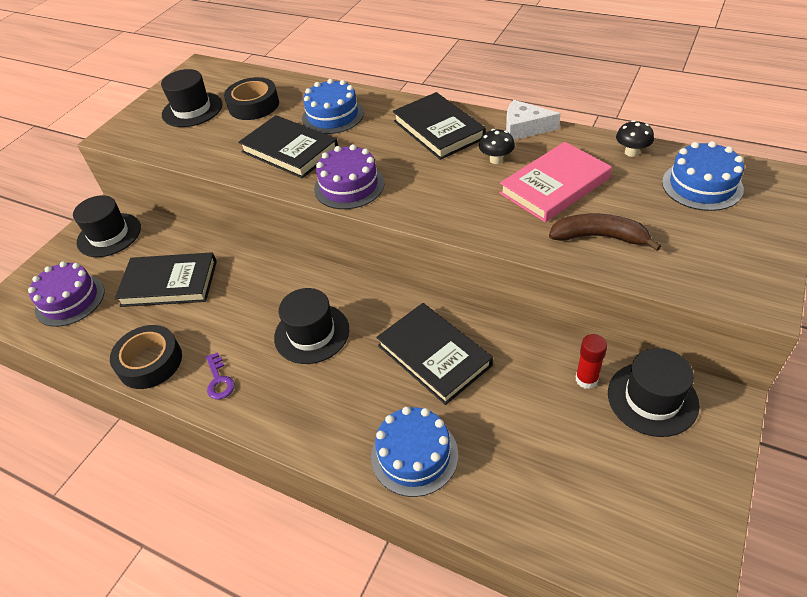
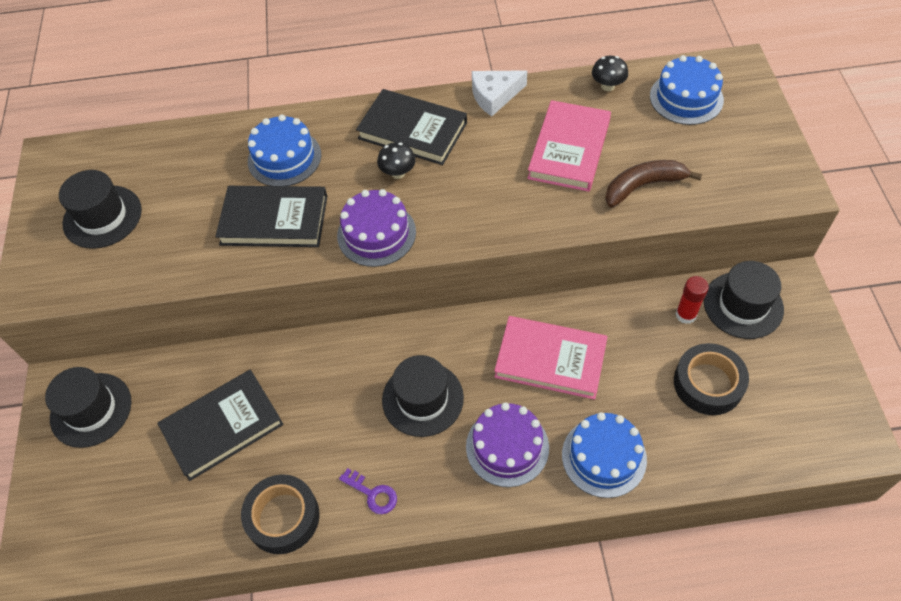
camera: 35 degrees left, 10 degrees up
purple cake [28,261,104,327] -> purple cake moved to [466,403,549,487]
black tape [224,77,279,120] -> black tape moved to [674,343,749,415]
black book [376,303,493,405] -> pink book [494,316,608,399]
black mushroom [479,129,515,164] -> black mushroom moved to [377,142,416,179]

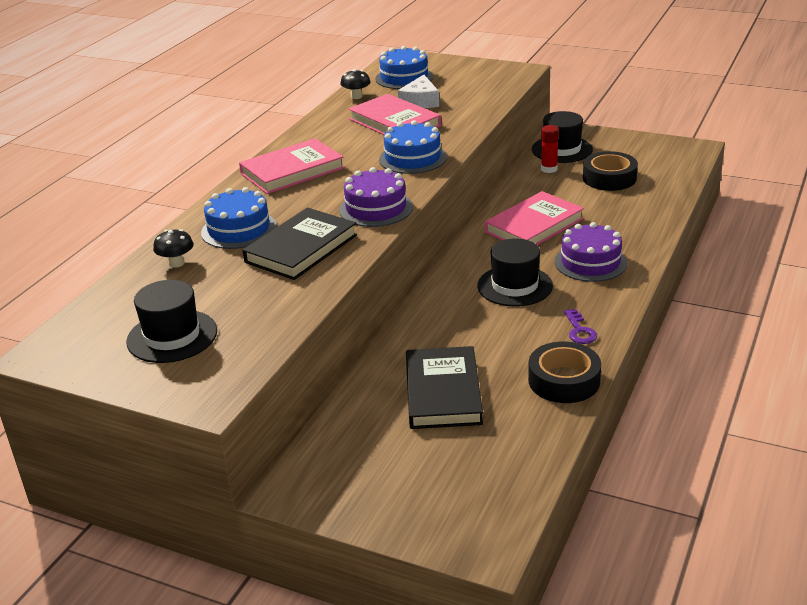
camera: 60 degrees left, 25 degrees down
black hat [45,367,132,448] -> none
purple key [339,468,397,514] -> purple key turned 105 degrees clockwise [564,309,597,344]
black book [356,89,467,165] -> pink book [239,138,344,194]
black mushroom [377,142,416,179] -> black mushroom moved to [153,229,194,268]
white cheese [472,70,527,116] -> white cheese moved to [398,75,439,108]
blue cake [562,412,647,498] -> blue cake moved to [379,120,447,174]
brown banana [605,160,702,208] -> none

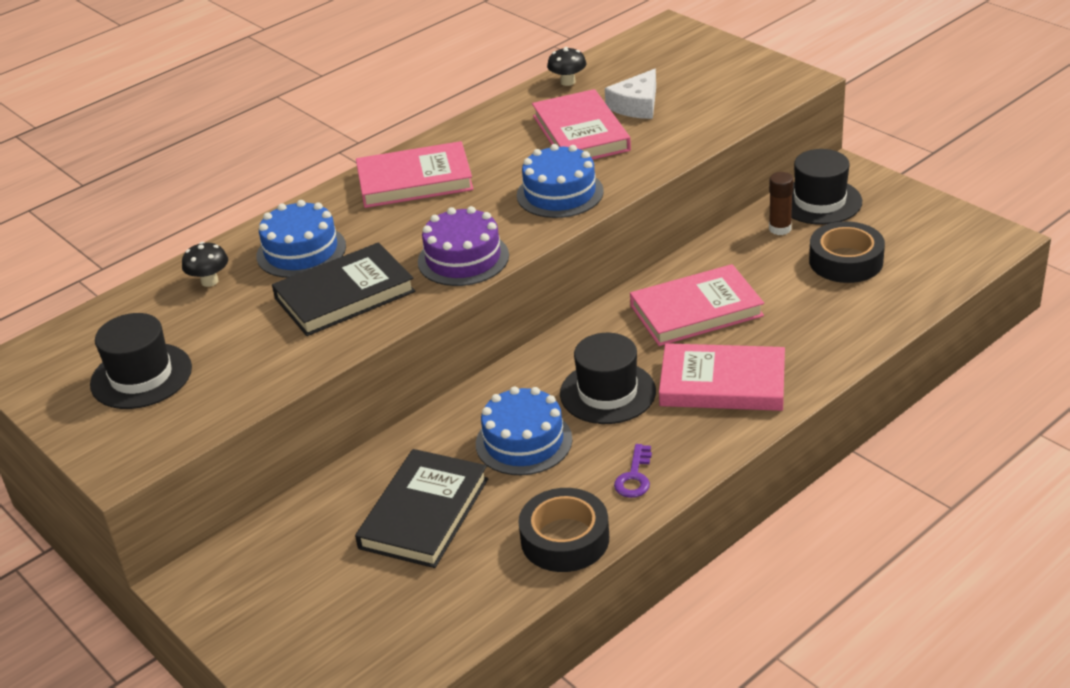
camera: 25 degrees right, 5 degrees up
blue cake [375,46,433,89] -> blue cake moved to [476,386,572,475]
red glue stick [541,125,559,173] -> brown glue stick [769,172,794,235]
purple cake [555,222,627,282] -> pink book [659,343,785,411]

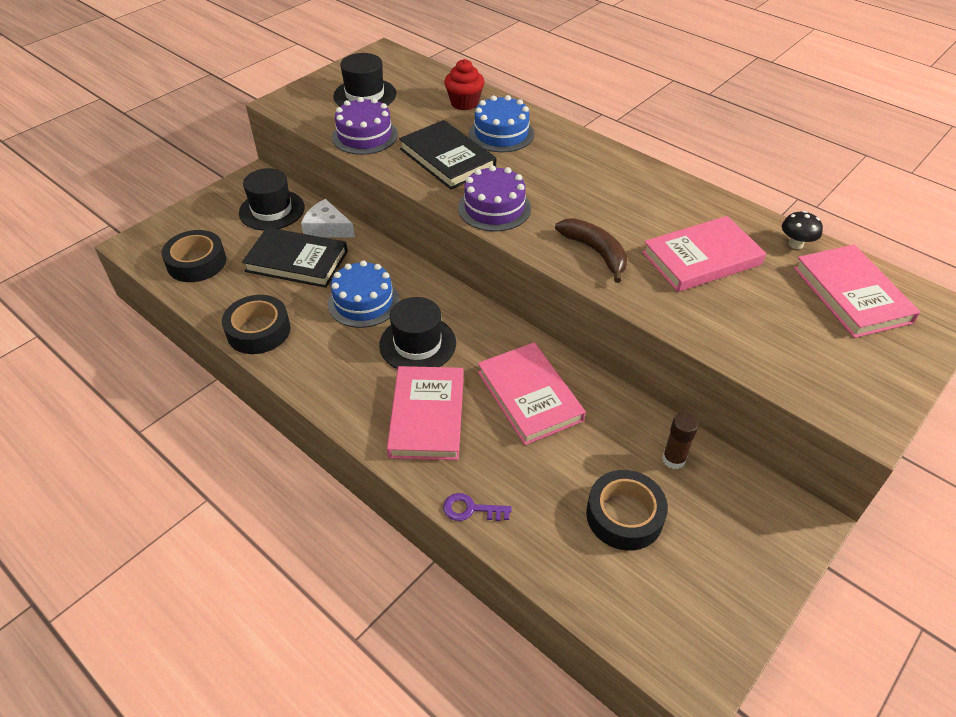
camera: 80 degrees right, 10 degrees up
black mushroom [182,242,228,287] -> red cupcake [444,59,485,110]
pink book [356,141,474,208] -> pink book moved to [794,244,920,338]
blue cake [517,144,604,218] -> brown banana [555,218,627,283]
white cheese [605,69,656,119] -> white cheese moved to [301,199,355,237]
purple key [614,444,652,498] -> purple key moved to [443,493,512,521]
black hat [791,149,862,225] -> black hat moved to [239,168,305,230]
none -> black tape [162,230,226,282]
none -> purple cake [332,97,398,155]

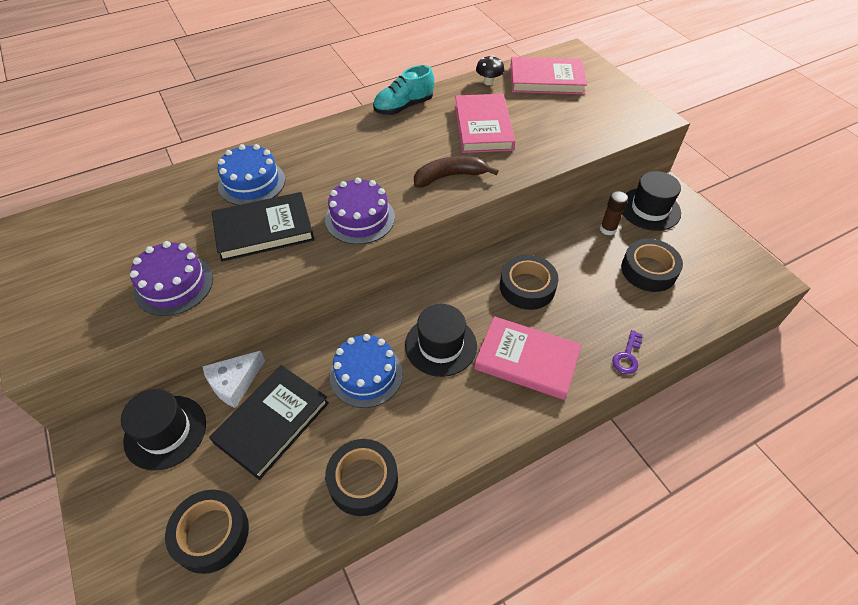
camera: 70 degrees left, 5 degrees up
black hat [333,53,396,106] -> black hat moved to [622,171,681,231]
red cupcake [444,59,485,110] -> none
pink book [478,342,586,445] -> black tape [500,255,559,310]
none -> turquoise shoe [373,65,434,115]

